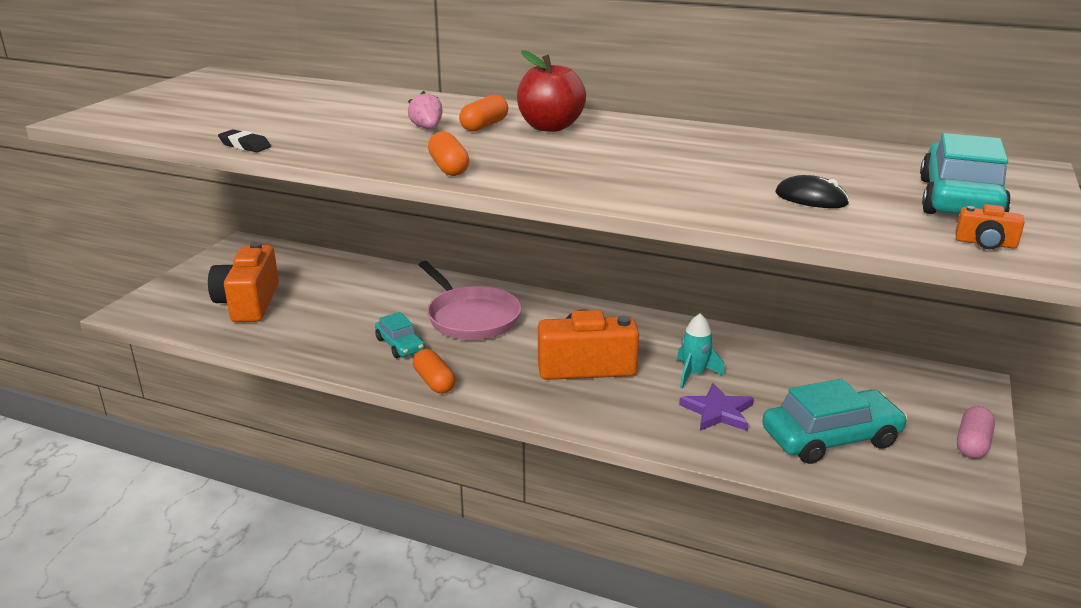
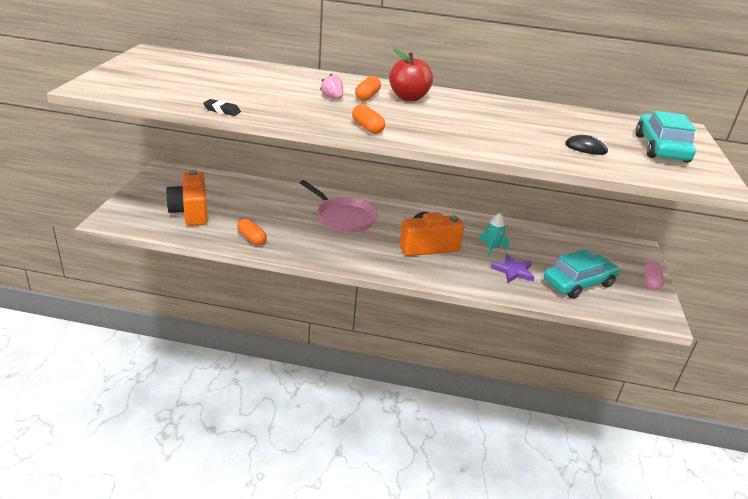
camera: 15 degrees left, 5 degrees up
turquoise car [375,312,425,358] -> none
orange capsule [413,349,456,394] -> orange capsule moved to [237,219,267,245]
orange camera [955,204,1025,249] -> none

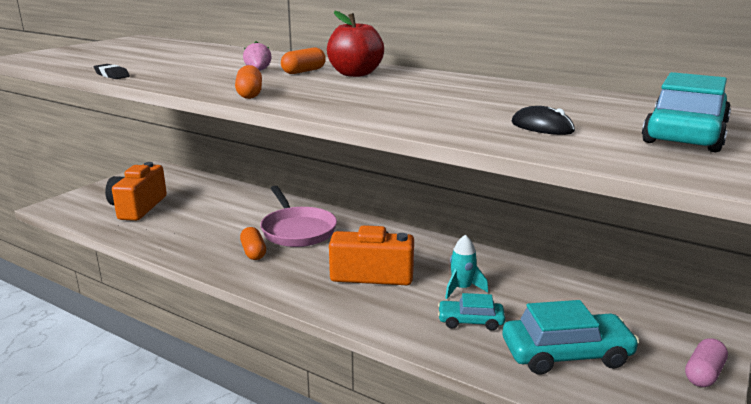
camera: 25 degrees right, 10 degrees down
orange capsule [237,219,267,245] -> orange capsule moved to [240,227,266,260]
purple star [491,254,535,283] -> turquoise car [438,293,505,331]

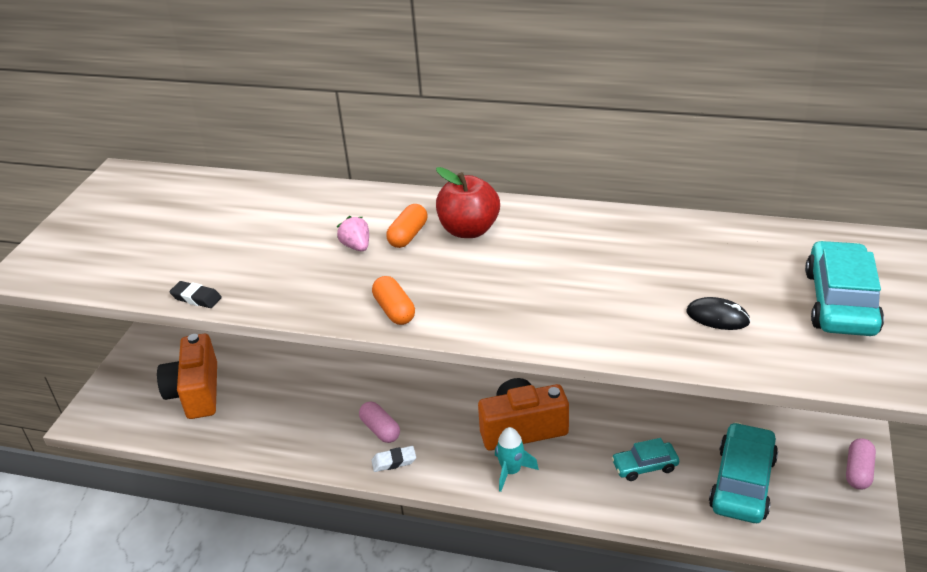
camera: 15 degrees left, 15 degrees up
orange capsule [240,227,266,260] -> pink capsule [359,401,400,443]
pink pan [260,186,337,247] -> none
turquoise rocket [445,235,488,299] -> turquoise rocket moved to [495,427,539,492]
turquoise car [502,300,640,375] -> turquoise car turned 45 degrees counterclockwise [709,422,778,523]
none -> white eraser [371,446,416,472]

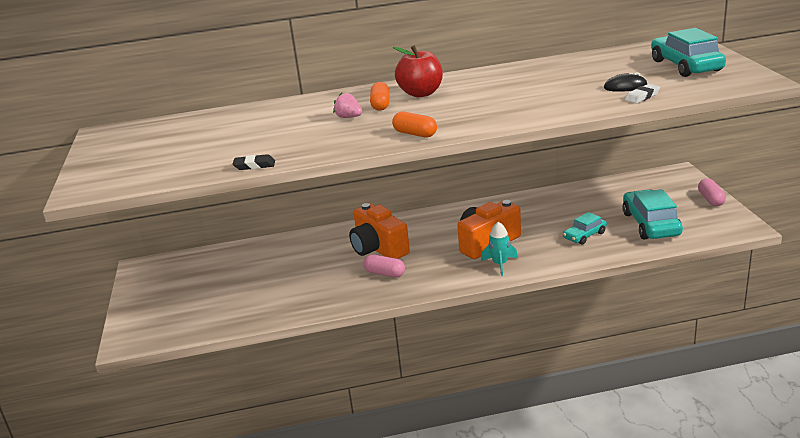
camera: 25 degrees left, 10 degrees down
orange camera [157,334,217,419] -> orange camera moved to [349,203,410,259]
white eraser [371,446,416,472] -> white eraser moved to [625,84,660,104]

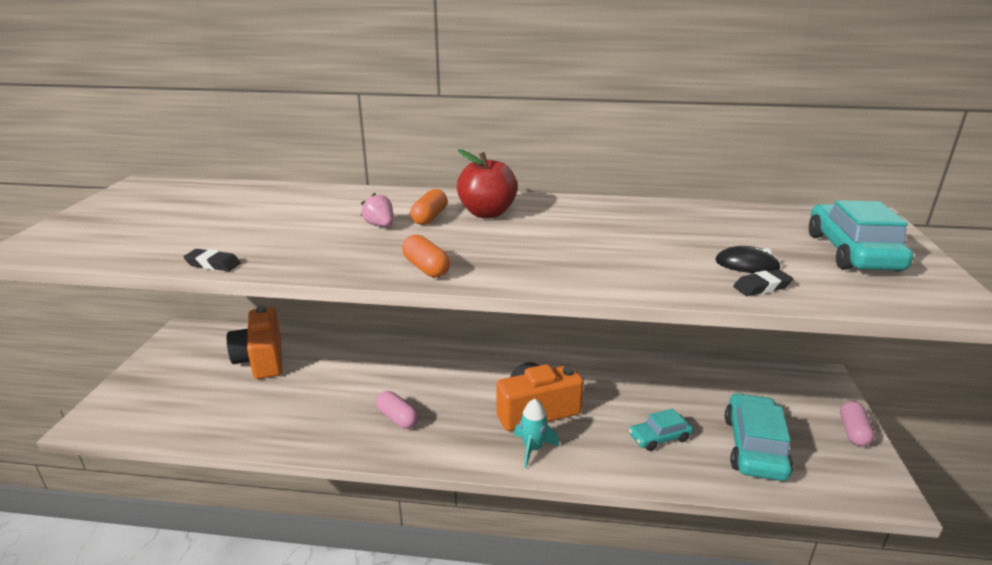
camera: 15 degrees right, 0 degrees up
orange camera [349,203,410,259] -> orange camera moved to [227,306,282,379]
white eraser [625,84,660,104] -> black eraser [733,269,793,296]

